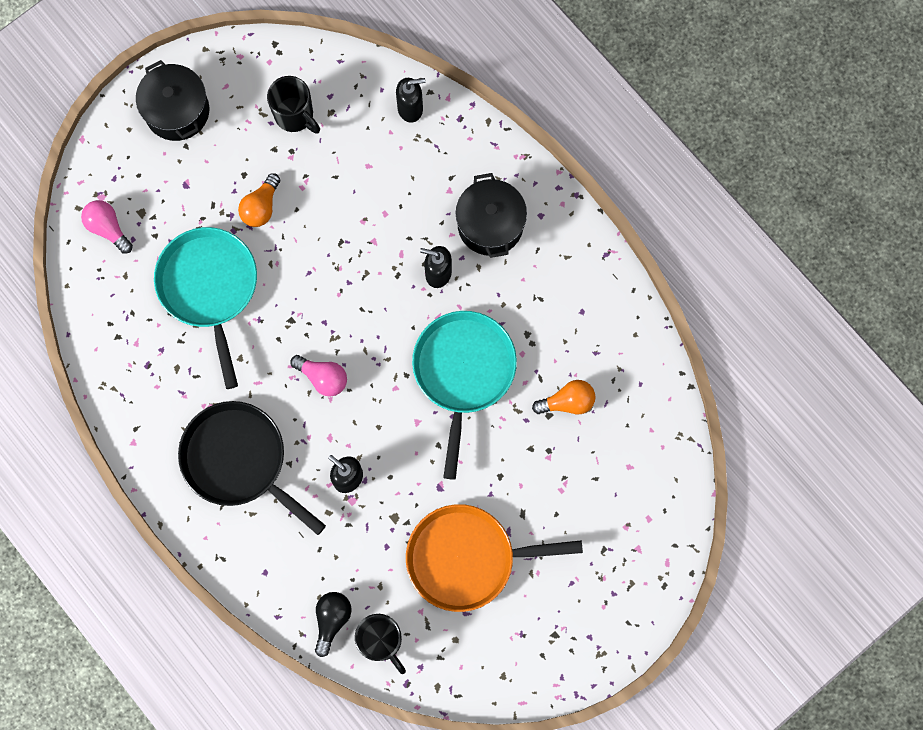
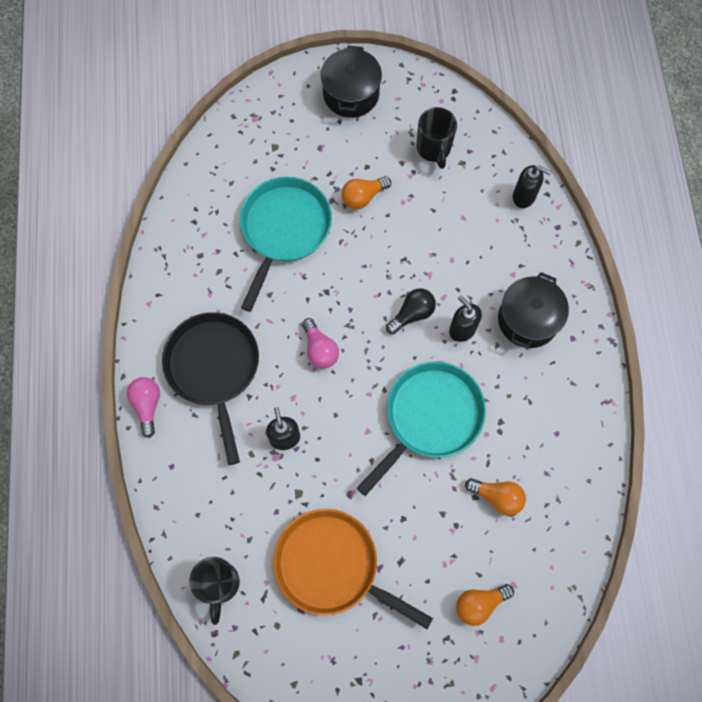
camera: 35 degrees right, 5 degrees down
pink light bulb [81,200,133,254] -> pink light bulb moved to [127,377,160,438]
black light bulb [315,592,352,657] -> black light bulb moved to [386,288,436,334]
none -> orange light bulb [456,584,514,626]

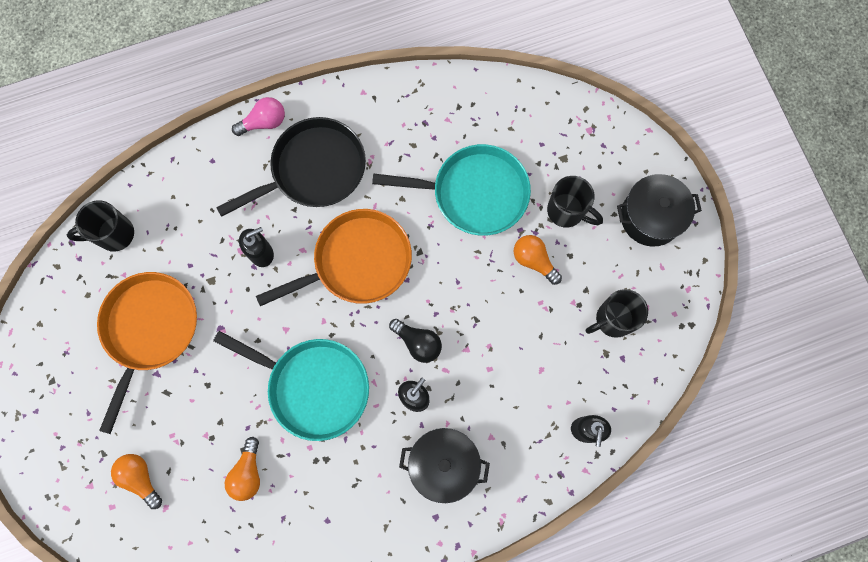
camera: 75 degrees right, 5 degrees up
pink light bulb [302,318,339,369] -> orange pan [256,209,412,306]
none -> black mug [547,176,603,228]

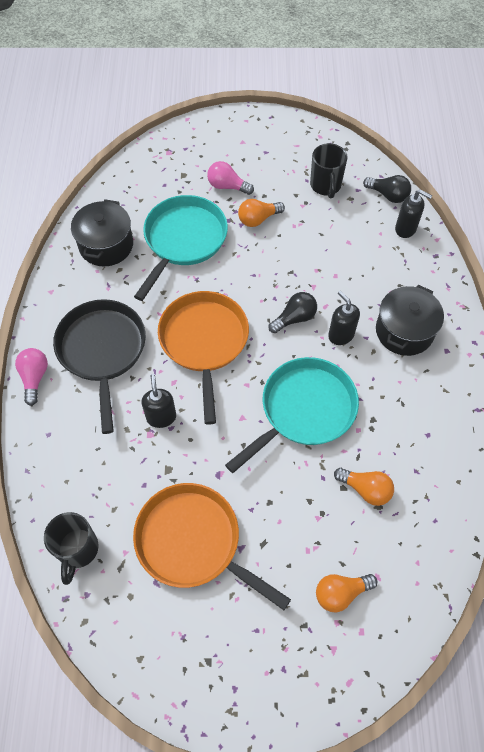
camera: 70 degrees left, 15 degrees down
black mug [547,176,603,228] -> pink light bulb [207,161,254,195]
black pot [617,174,702,247] -> black pot moved to [71,199,133,267]
none -> black light bulb [363,175,411,203]

